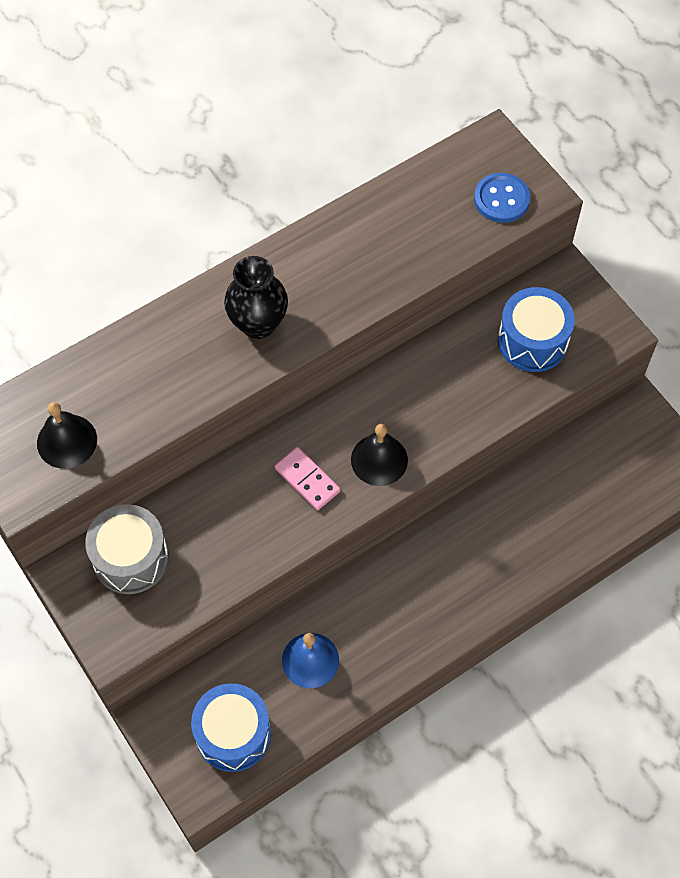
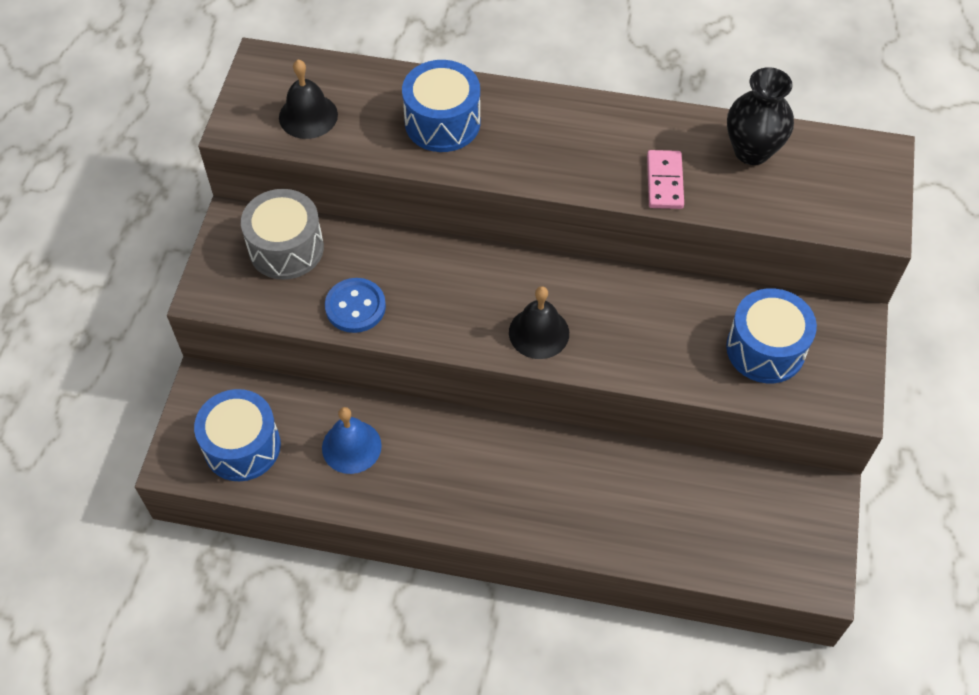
camera: 45 degrees right, 5 degrees down
black vase [224,256,288,339] -> black vase moved to [727,67,794,165]
pink domino [275,447,340,510] -> pink domino moved to [647,150,684,209]
blue button [474,173,530,223] -> blue button moved to [325,278,386,333]
none -> blue drum [402,60,481,152]

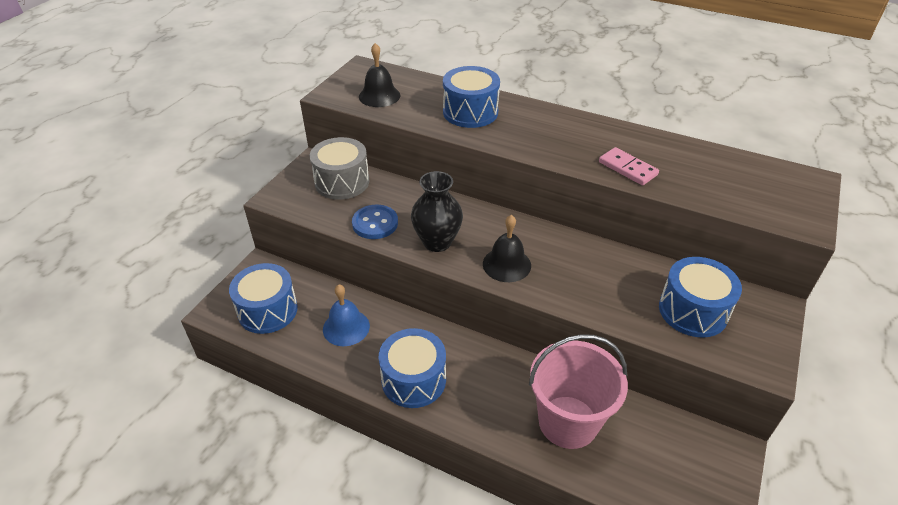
camera: 15 degrees right, 15 degrees down
pink domino [647,150,684,209] -> pink domino turned 60 degrees counterclockwise [599,147,659,185]
black vase [727,67,794,165] -> black vase moved to [411,171,463,252]
none -> blue drum [379,328,446,408]
none -> pink bucket [529,334,628,449]

